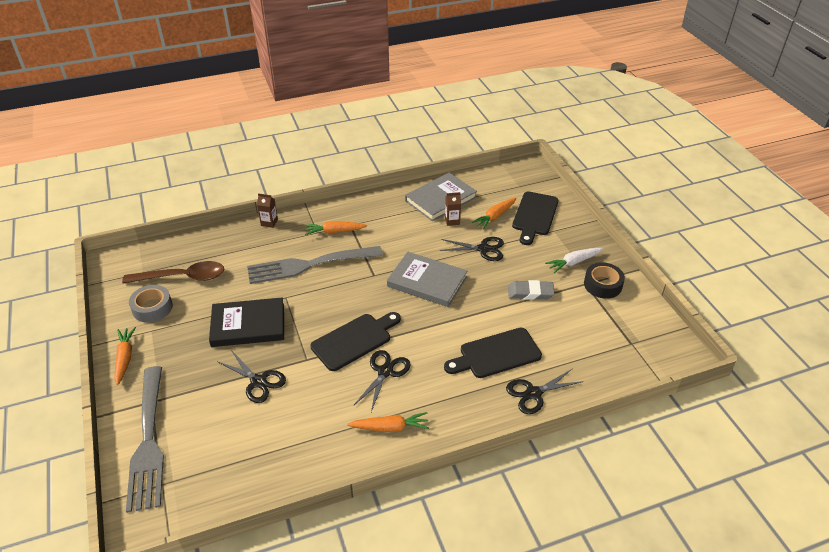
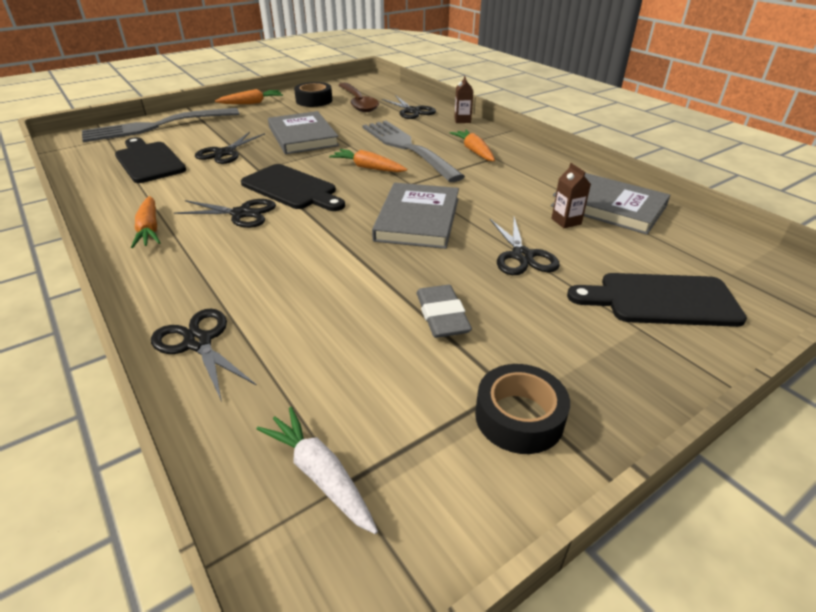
camera: 75 degrees right, 5 degrees down
grey tape [129,285,173,323] -> black tape [294,82,332,107]
black book [209,297,284,347] -> grey book [268,111,339,154]
black cutting board [444,328,542,378] -> black cutting board moved to [115,137,186,183]
orange carrot [472,198,516,229] -> orange carrot moved to [329,149,407,172]
white carrot [545,248,604,273] -> white carrot moved to [257,407,378,534]
none -> black scissors [382,95,436,119]

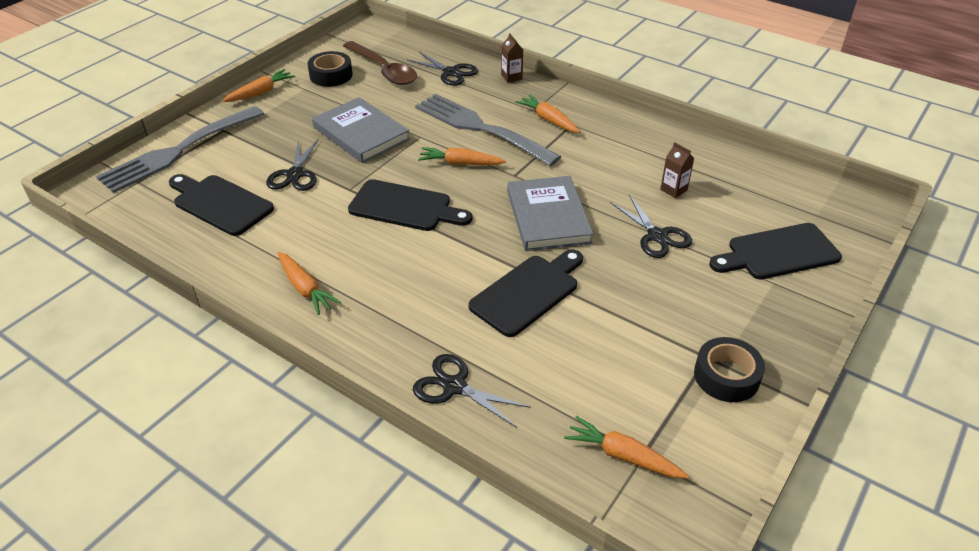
camera: 20 degrees left, 5 degrees up
black scissors [174,199,276,228] -> none
white carrot [257,407,378,534] -> orange carrot [564,416,689,478]
grey eraser [416,285,472,338] -> none
grey book [551,173,670,235] -> none
none -> black cutting board [469,249,583,337]

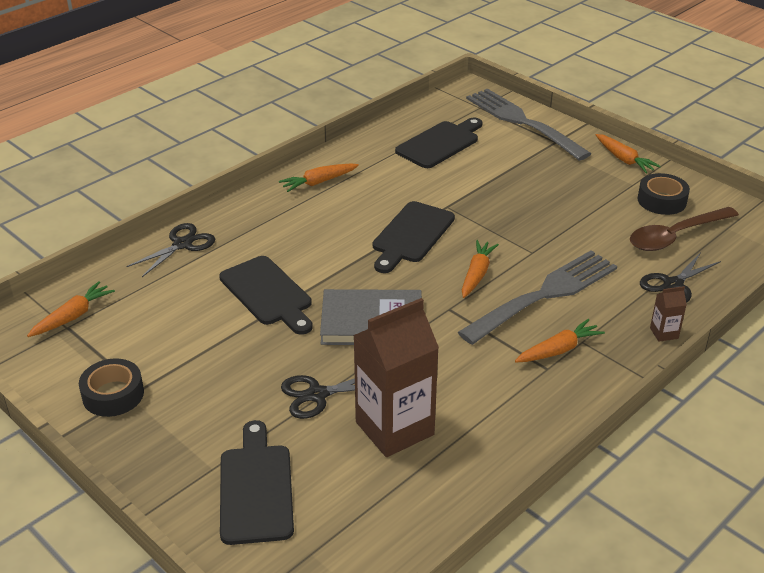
camera: 100 degrees right, 5 degrees down
black scissors [266,139,319,191] -> none
grey book [312,97,410,163] -> none
brown carton [660,142,694,198] -> brown carton [353,298,439,457], size x2.41

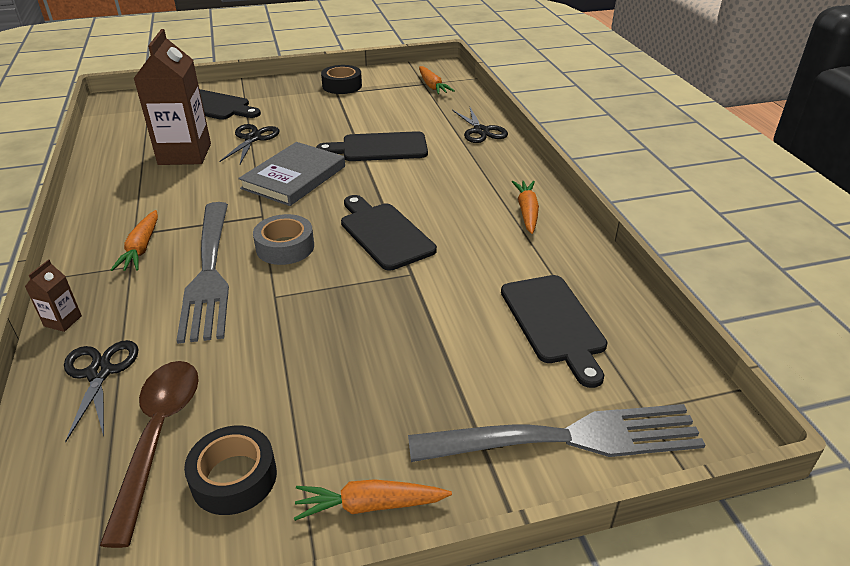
camera: 120 degrees right, 0 degrees up
orange carrot [462,240,499,298] -> grey tape [253,214,314,265]

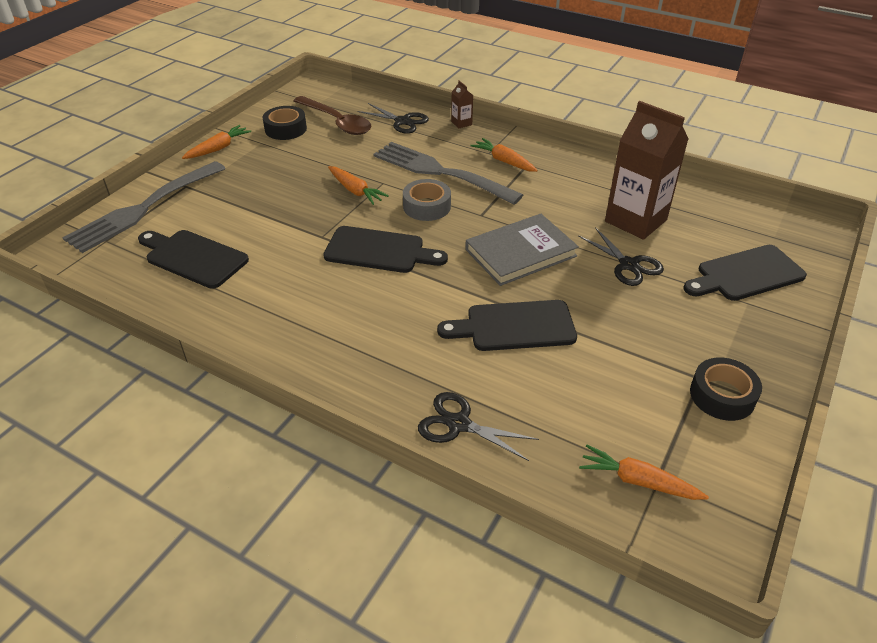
camera: 135 degrees right, 5 degrees up
grey book [238,142,345,206] -> grey book turned 75 degrees clockwise [465,214,579,286]
black cutting board [316,131,428,161] -> black cutting board turned 135 degrees counterclockwise [437,300,577,351]
orange carrot [512,181,539,234] -> orange carrot moved to [328,166,389,205]

